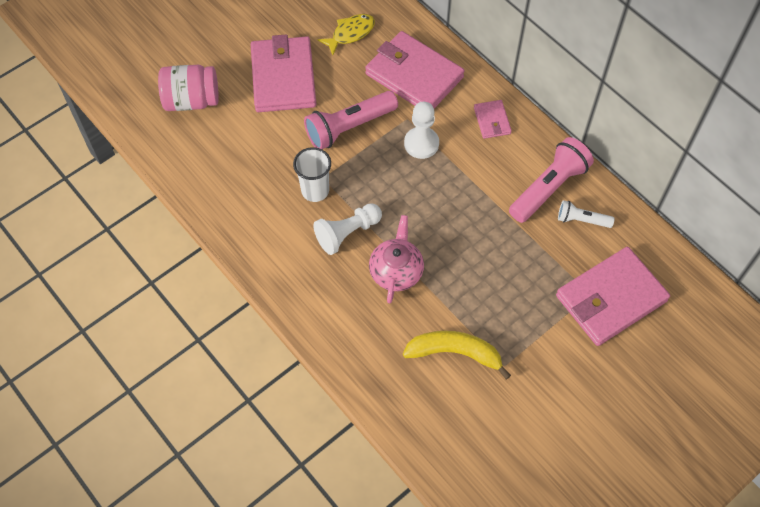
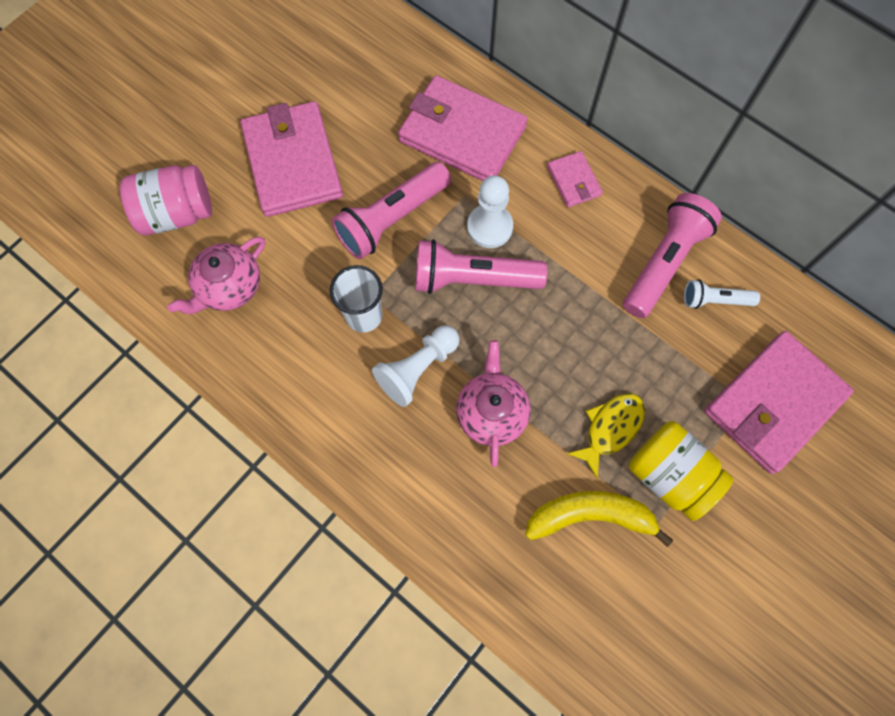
camera: 10 degrees left, 10 degrees up
yellow fish [317,14,375,55] -> yellow fish moved to [567,393,645,479]
none -> pink teapot [167,236,265,314]
none -> pink flashlight [415,239,547,294]
none -> yellow jar [629,421,734,521]

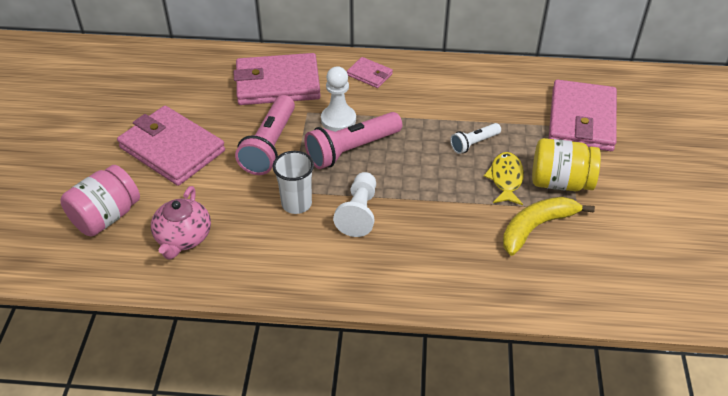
camera: 35 degrees left, 25 degrees down
pink teapot [456,340,531,467] -> none
pink flashlight [623,193,722,318] -> none
white flashlight [684,279,760,309] -> white flashlight moved to [450,123,501,154]

